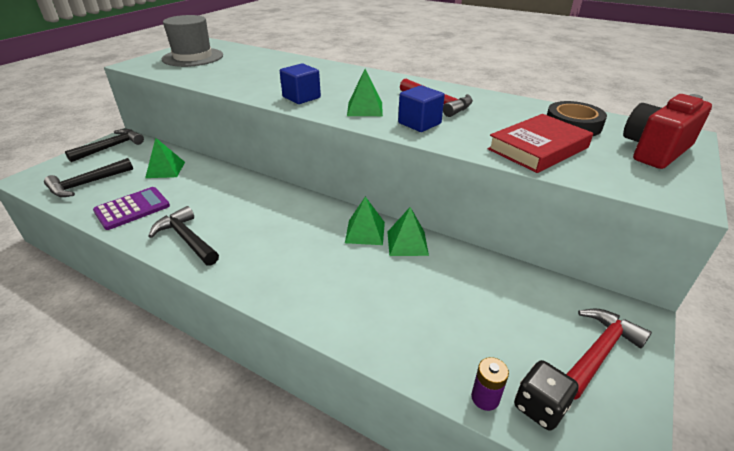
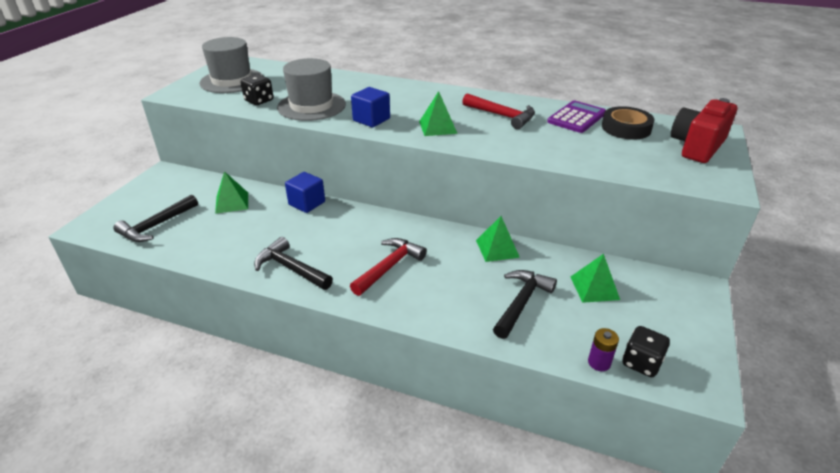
camera: 10 degrees left, 0 degrees up
black hammer [65,129,144,162] -> black hammer moved to [493,270,557,339]
purple calculator [93,187,170,230] -> purple calculator moved to [547,100,606,133]
green pyramid [345,197,385,245] -> green pyramid moved to [571,254,620,303]
blue cube [398,85,445,132] -> blue cube moved to [285,172,325,213]
red book [487,114,593,173] -> none
red hammer [566,309,652,400] -> red hammer moved to [350,238,427,296]
none -> black dice [241,74,273,105]
none -> grey hat [277,58,346,121]

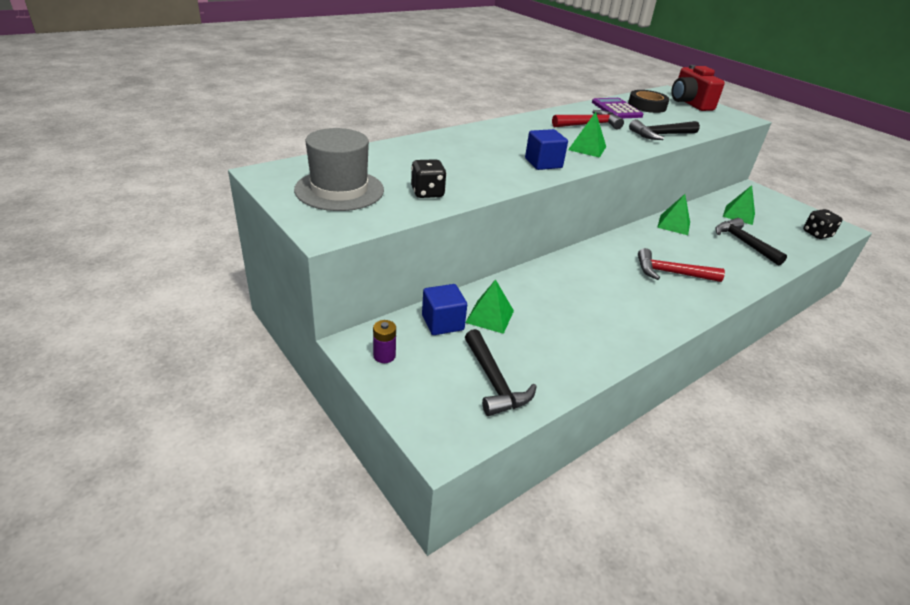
camera: 60 degrees left, 0 degrees up
black hammer [254,237,333,290] -> black hammer moved to [629,119,700,140]
grey hat [277,58,346,121] -> none
blue cube [285,172,325,213] -> blue cube moved to [422,284,467,335]
red hammer [350,238,427,296] -> red hammer turned 60 degrees counterclockwise [638,248,725,282]
purple battery [588,328,619,371] -> purple battery moved to [373,320,396,363]

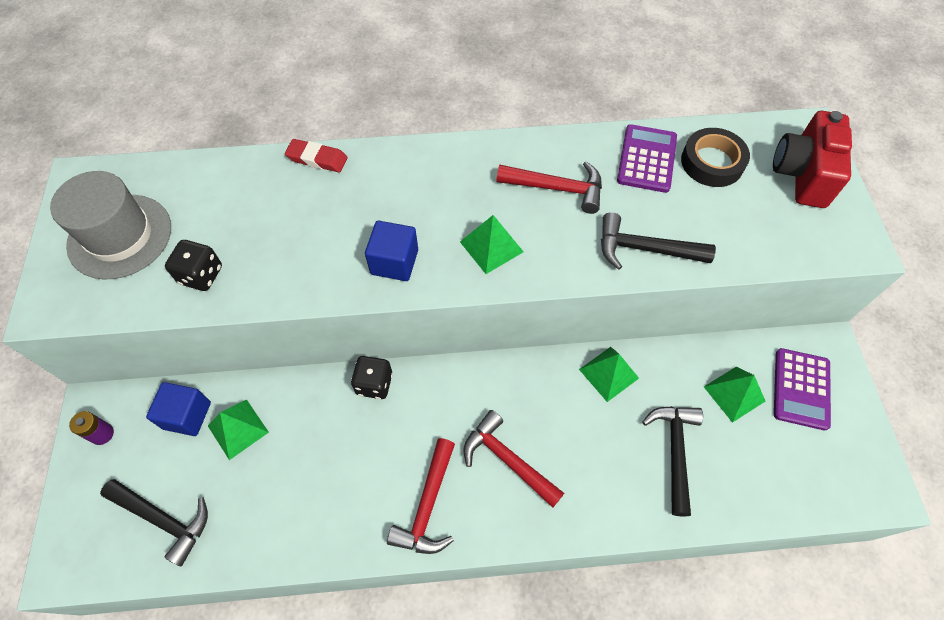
camera: 35 degrees right, 25 degrees up
black hammer [465,329,537,416] -> black hammer turned 75 degrees counterclockwise [100,479,208,566]
black dice [803,209,842,239] -> black dice moved to [351,356,393,399]
none -> red eraser [285,139,347,172]
none -> red hammer [387,438,455,554]
none -> purple calculator [774,348,831,431]

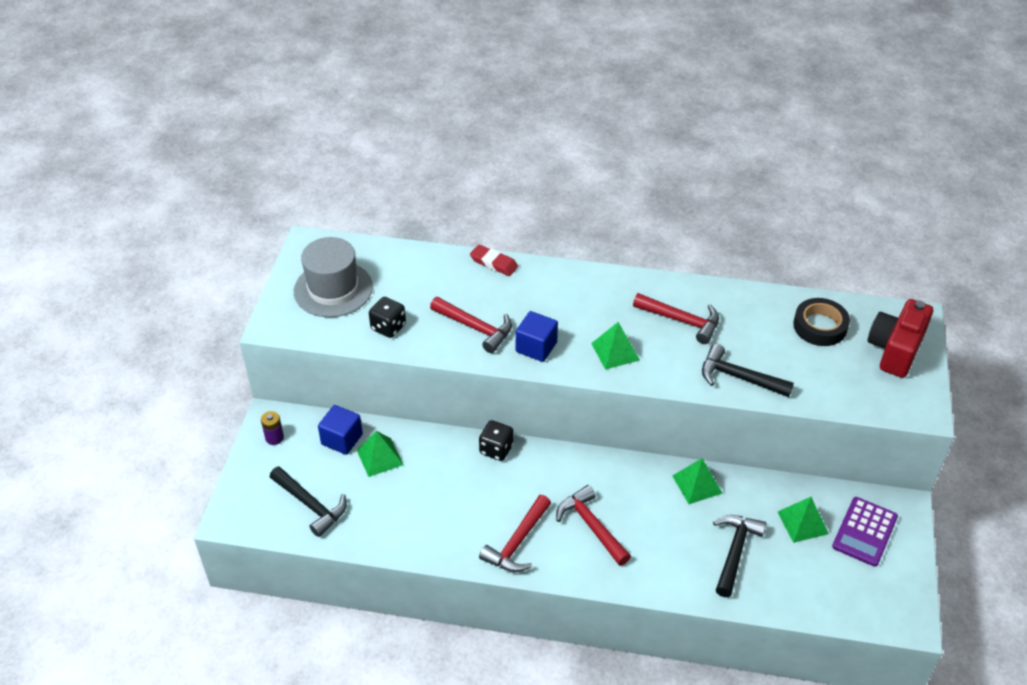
camera: 15 degrees right, 15 degrees down
purple calculator [617,124,677,193] -> none
none -> red hammer [430,297,512,353]

